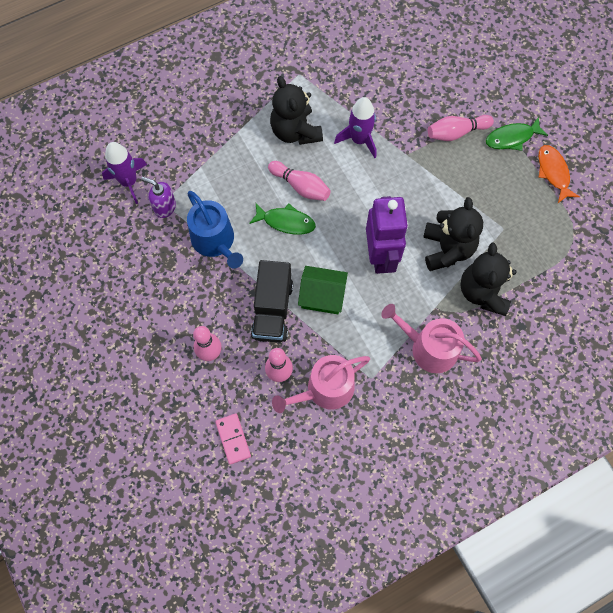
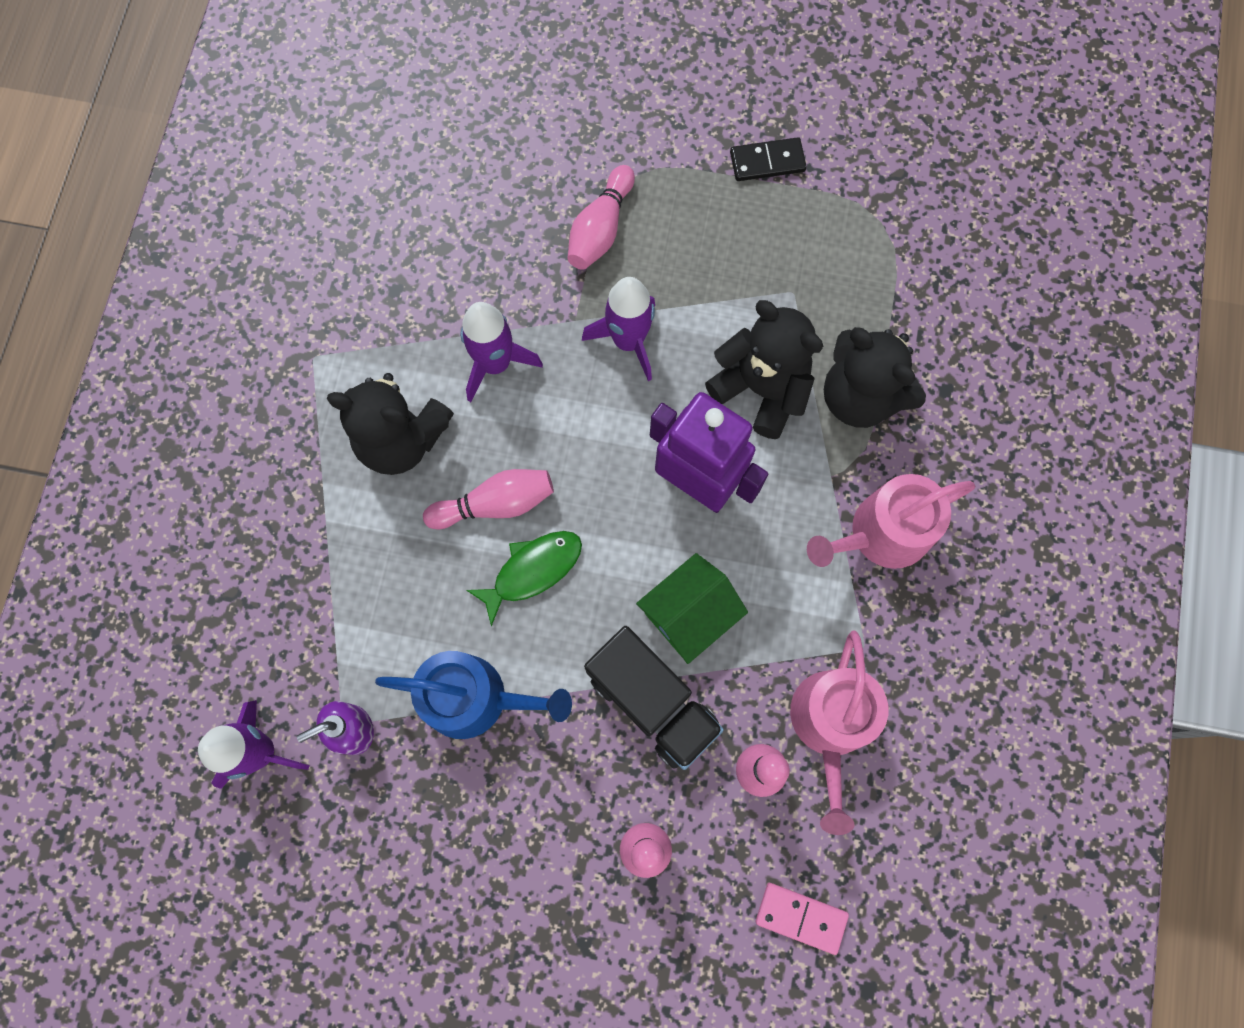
camera: 50 degrees left, 5 degrees up
green fish [486,117,548,151] -> none
orange fish [539,145,580,203] -> black domino [730,137,807,181]
none -> purple rocket [582,277,655,381]

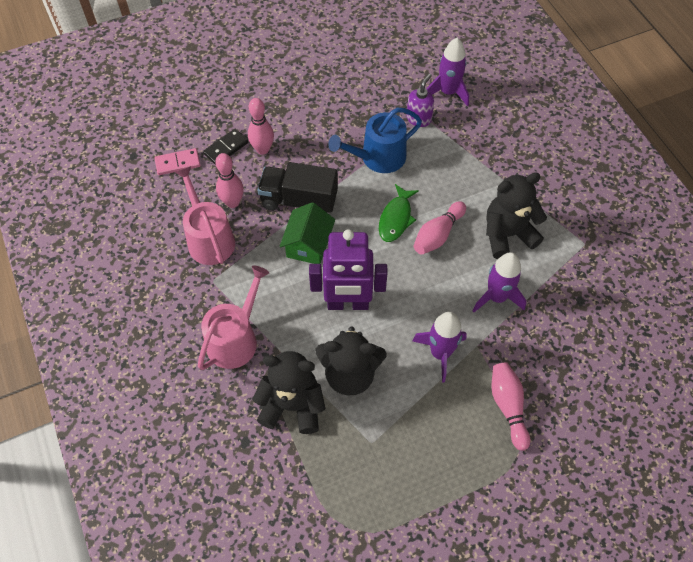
camera: 145 degrees right, 15 degrees down
black domino [730,137,807,181] -> black domino moved to [203,129,248,165]

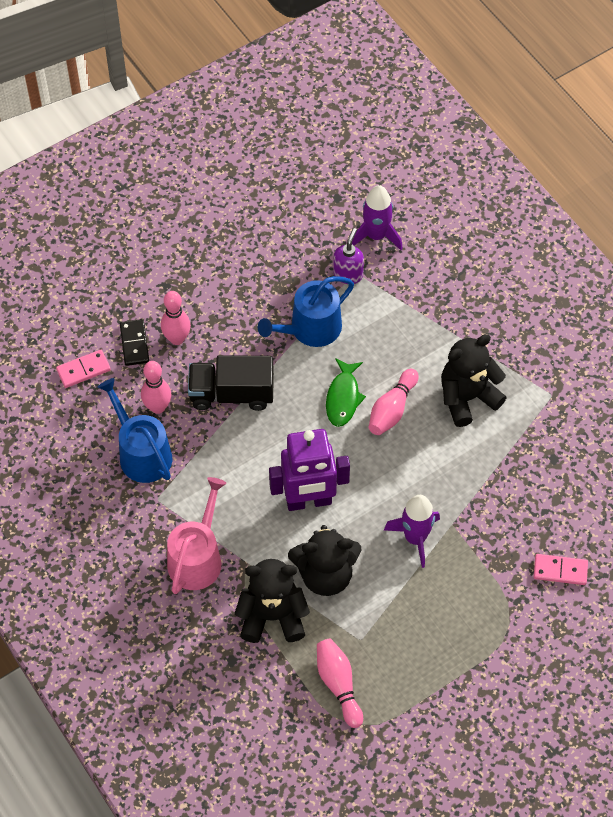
camera: 10 degrees left, 0 degrees up
pink watering can [175,166,235,265] -> blue watering can [98,378,172,483]
black domino [203,129,248,165] -> black domino turned 45 degrees counterclockwise [120,319,149,366]
green house [280,202,335,264] -> none
purple rocket [473,252,526,312] -> none
pink bowling pin [491,362,530,451] -> pink bowling pin moved to [317,638,363,728]
none -> pink domino [534,554,588,585]

